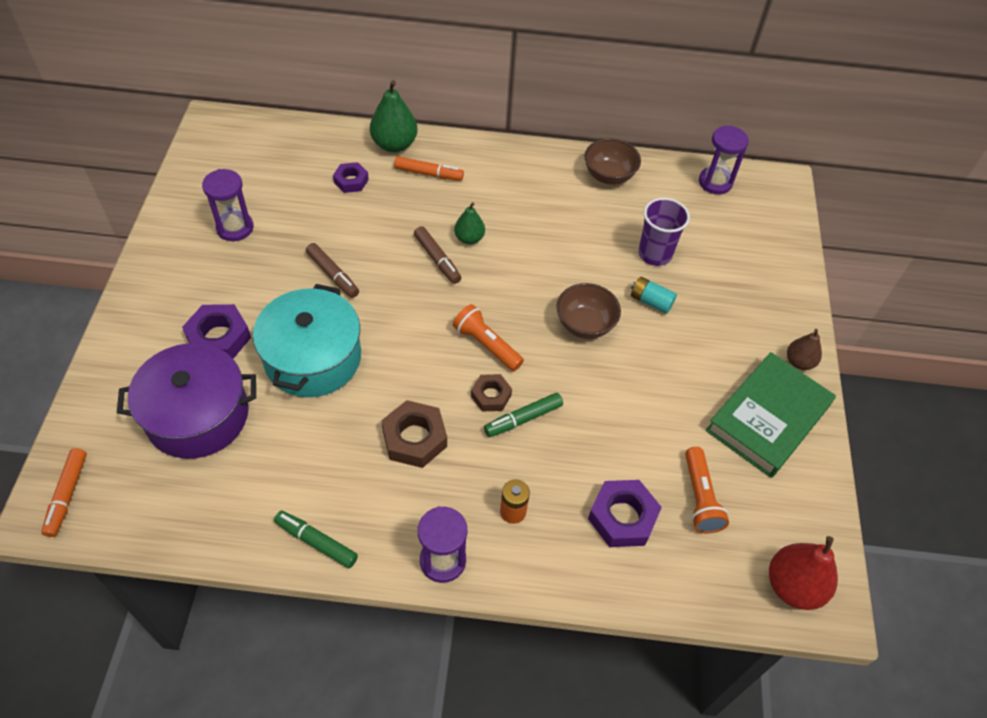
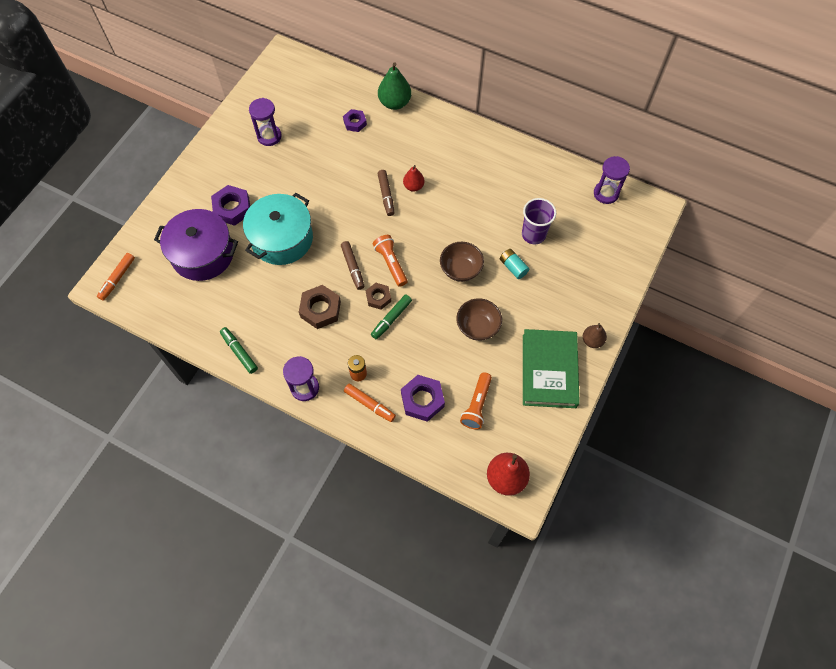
camera: 25 degrees right, 10 degrees up
brown marker [306,243,359,298] -> brown marker moved to [341,241,364,290]
orange marker [394,156,464,181] -> orange marker moved to [344,383,396,422]
green pear [454,202,485,244] -> red pear [403,165,424,192]
green marker [484,393,563,437] -> green marker turned 45 degrees counterclockwise [371,295,412,339]
brown bowl [585,138,641,185] -> brown bowl moved to [456,298,502,341]
green book [706,352,836,478] -> green book turned 60 degrees counterclockwise [523,329,580,408]

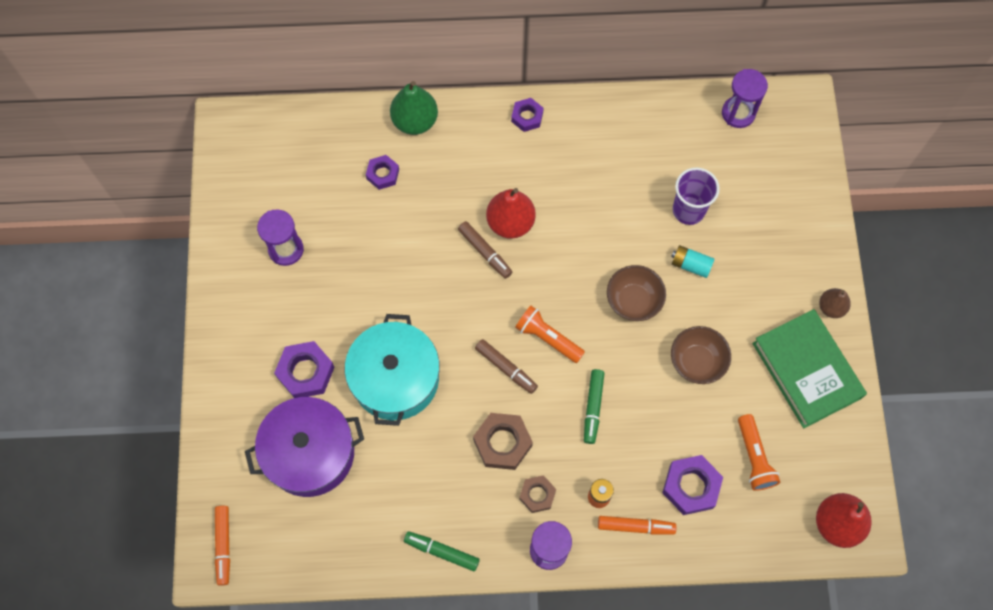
camera: 30 degrees left, 5 degrees up
brown nut [366,283,391,310] -> brown nut moved to [519,475,556,513]
red pear [403,165,424,192] -> red pear [486,188,536,239], size x1.65
none -> purple nut [511,98,544,132]

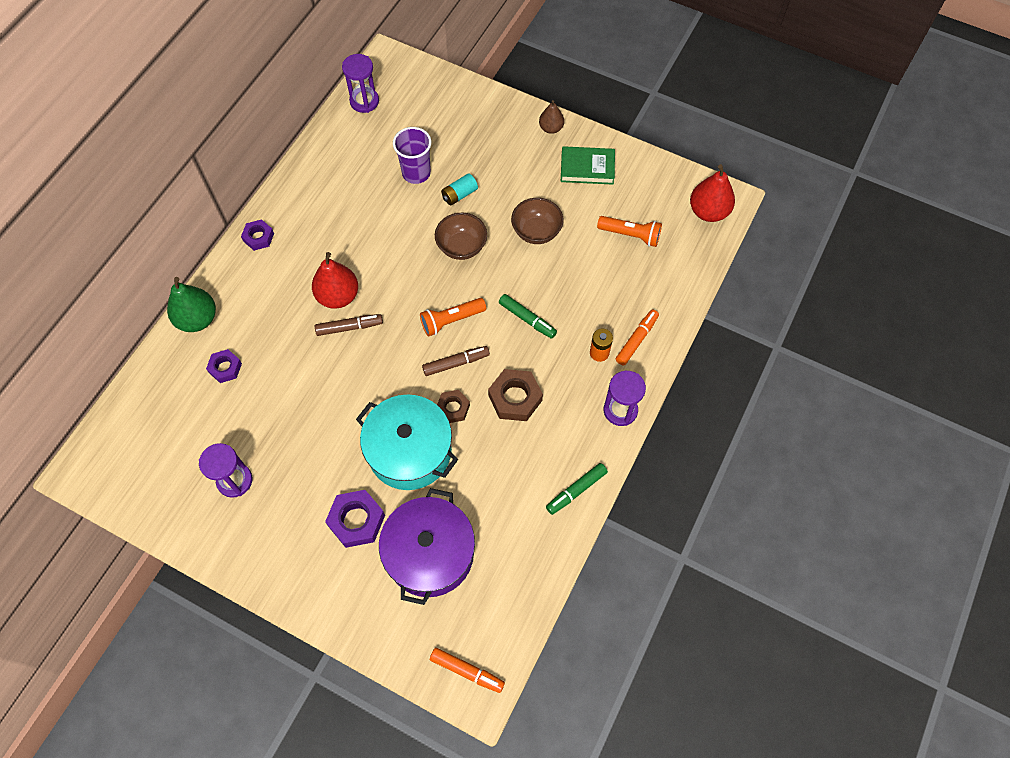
camera: 60 degrees left, 5 degrees down
brown nut [519,475,556,513] -> brown nut moved to [437,390,470,423]
purple nut [662,455,723,515] -> none
green book [752,309,867,428] -> green book [561,146,615,185], size x0.64

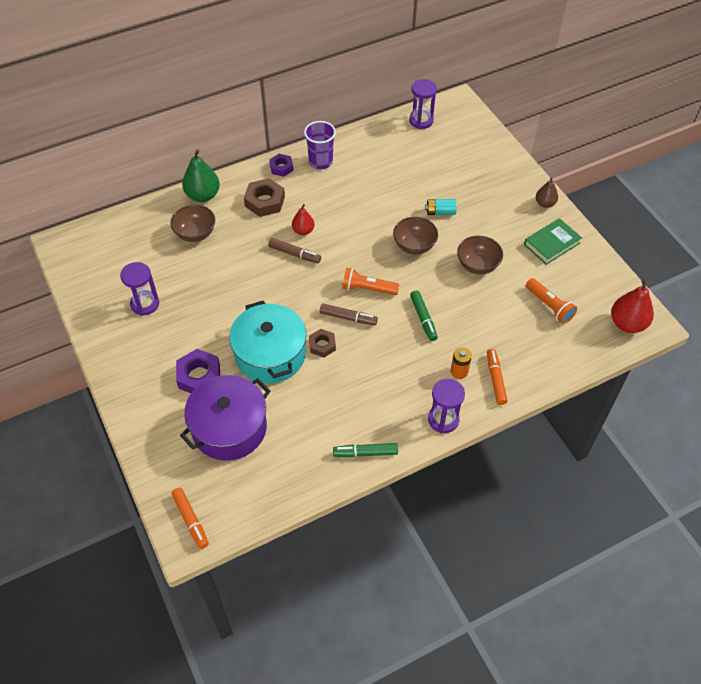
camera: 35 degrees right, 10 degrees down
purple nut [206,349,242,383] -> brown bowl [171,205,215,242]
red pear [312,252,358,309] -> red pear [292,204,314,235], size x0.61
purple cup [393,127,431,184] -> purple cup moved to [304,121,336,169]
brown nut [488,369,543,421] -> brown nut moved to [244,178,285,217]
green book [561,146,615,185] -> green book turned 75 degrees counterclockwise [524,218,582,265]
orange marker [616,309,659,366] -> orange marker turned 75 degrees counterclockwise [487,349,508,405]

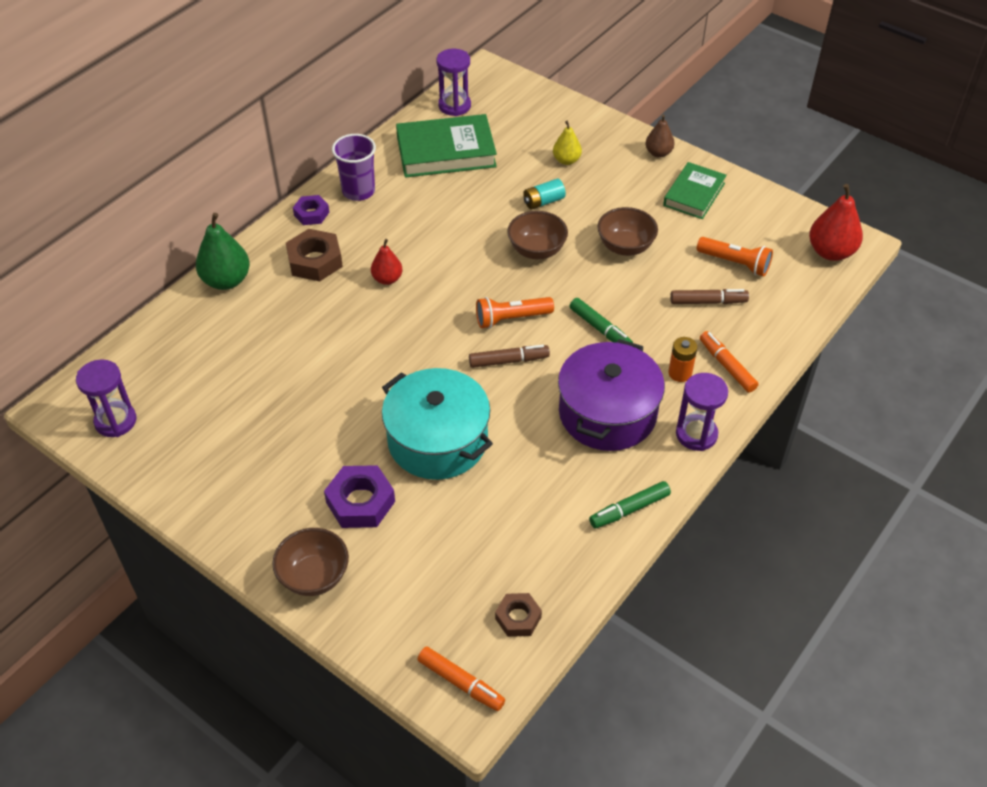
camera: 25 degrees left, 5 degrees down
purple hourglass [120,262,159,316] -> purple hourglass moved to [76,359,136,437]
brown bowl [171,205,215,242] -> brown bowl moved to [272,528,349,596]
purple pot [180,375,270,461] -> purple pot moved to [558,339,665,451]
brown marker [268,238,321,263] -> brown marker moved to [670,289,749,304]
brown nut [309,329,336,358] -> brown nut moved to [495,593,542,637]
none -> green book [396,114,497,178]
none -> yellow pear [553,121,582,165]

